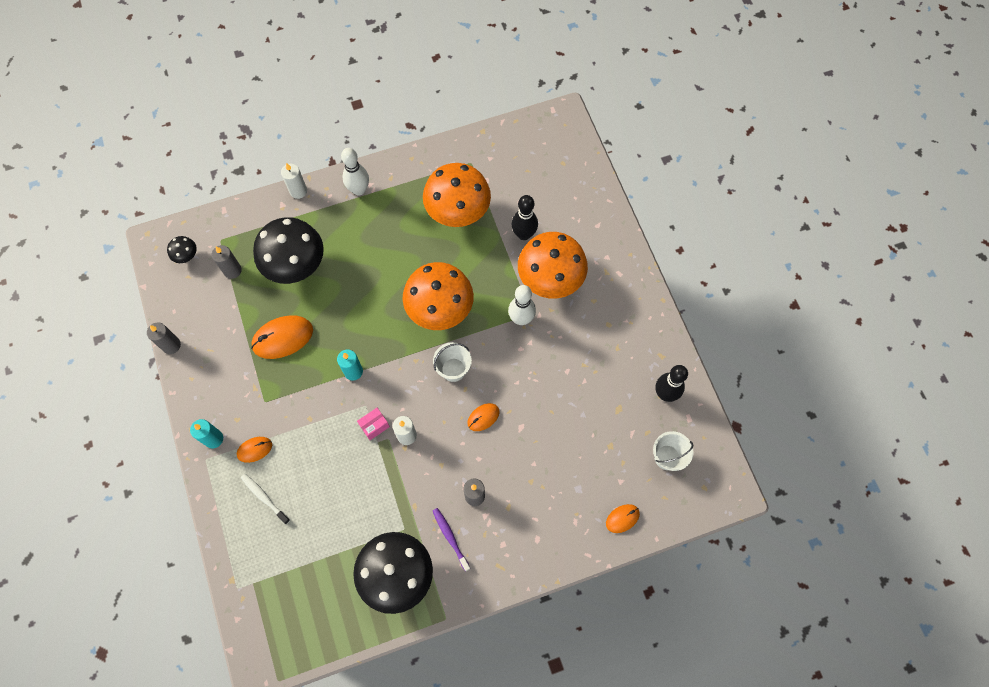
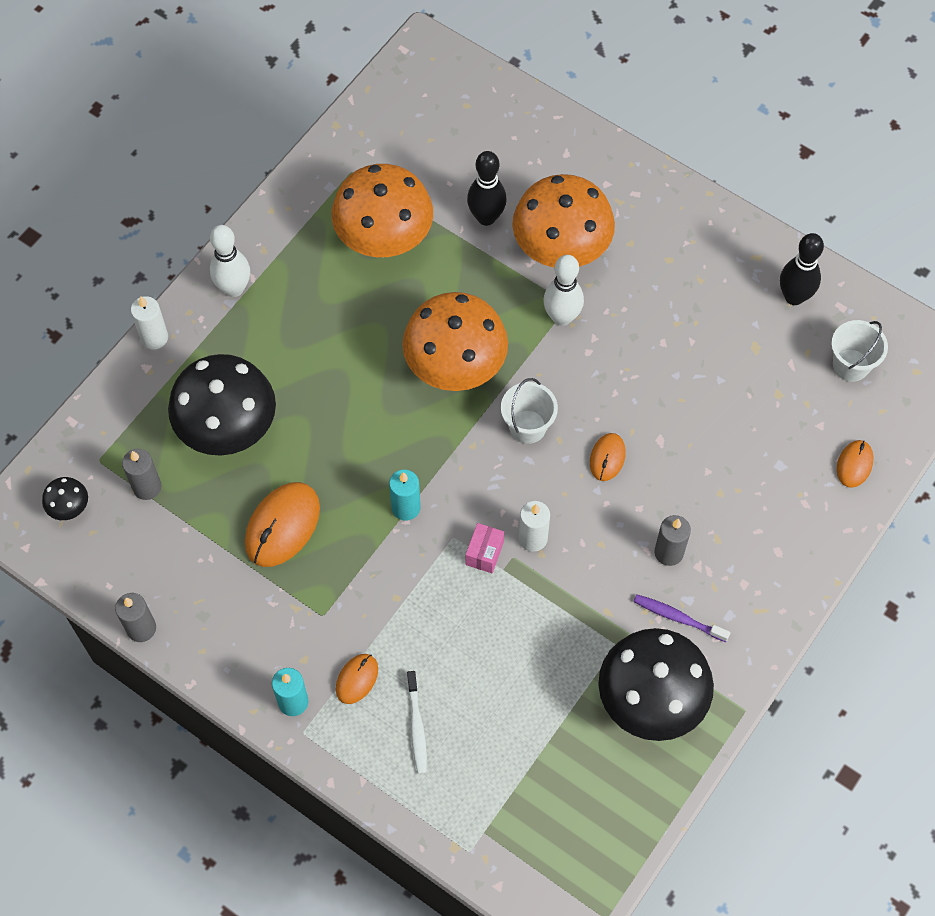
camera: 35 degrees left, 5 degrees down
white toothbrush [241,474,290,524] -> white toothbrush turned 105 degrees counterclockwise [407,671,427,774]

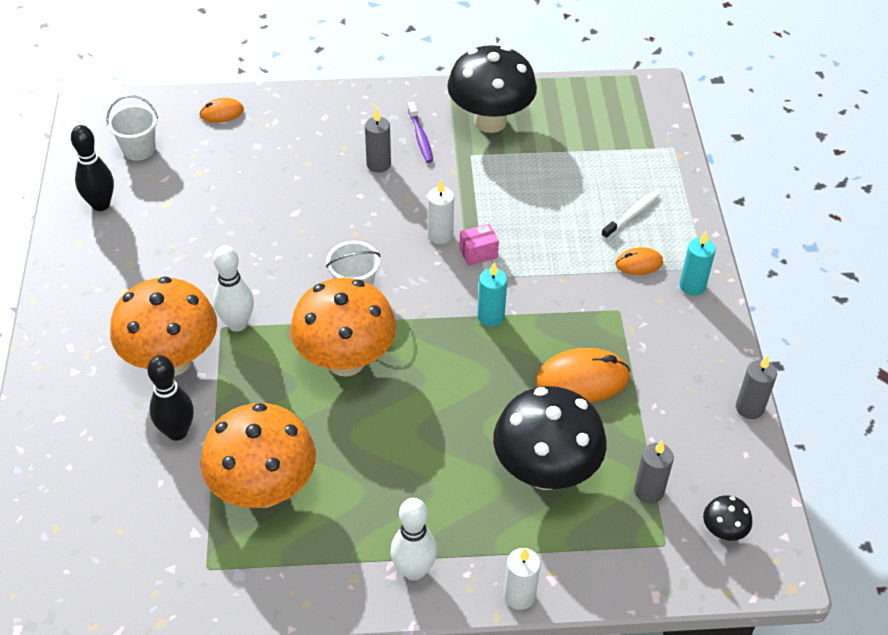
camera: 130 degrees left, 15 degrees down
orange mouse [590,433,626,481] -> none

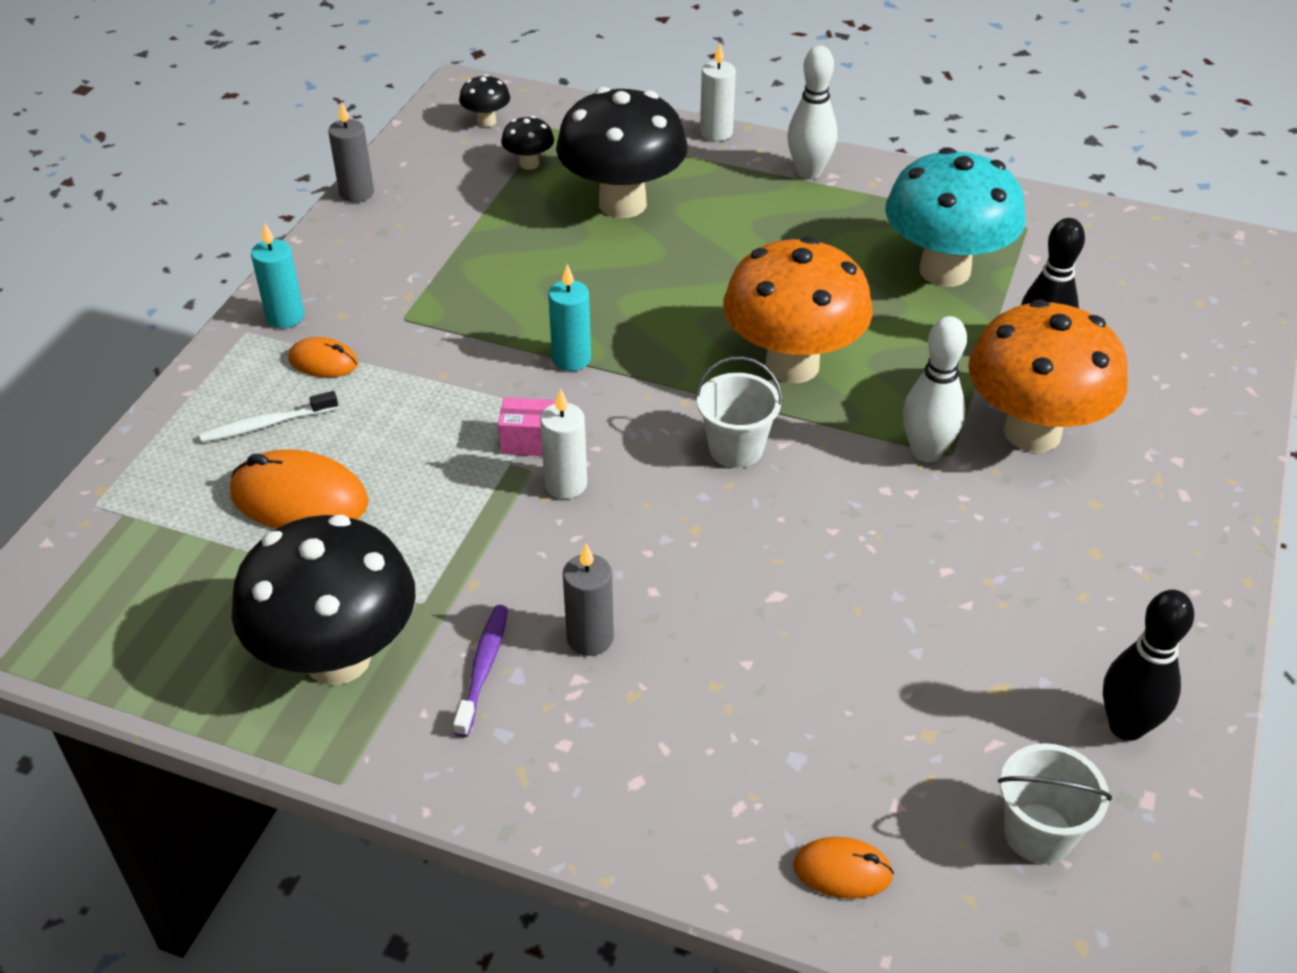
camera: 155 degrees left, 5 degrees down
orange mushroom [200,403,316,508] -> turquoise mushroom [885,147,1025,287]
orange mouse [536,348,630,403] -> orange mouse moved to [230,449,369,529]
grey candle [634,441,674,504] -> black mushroom [501,116,554,170]

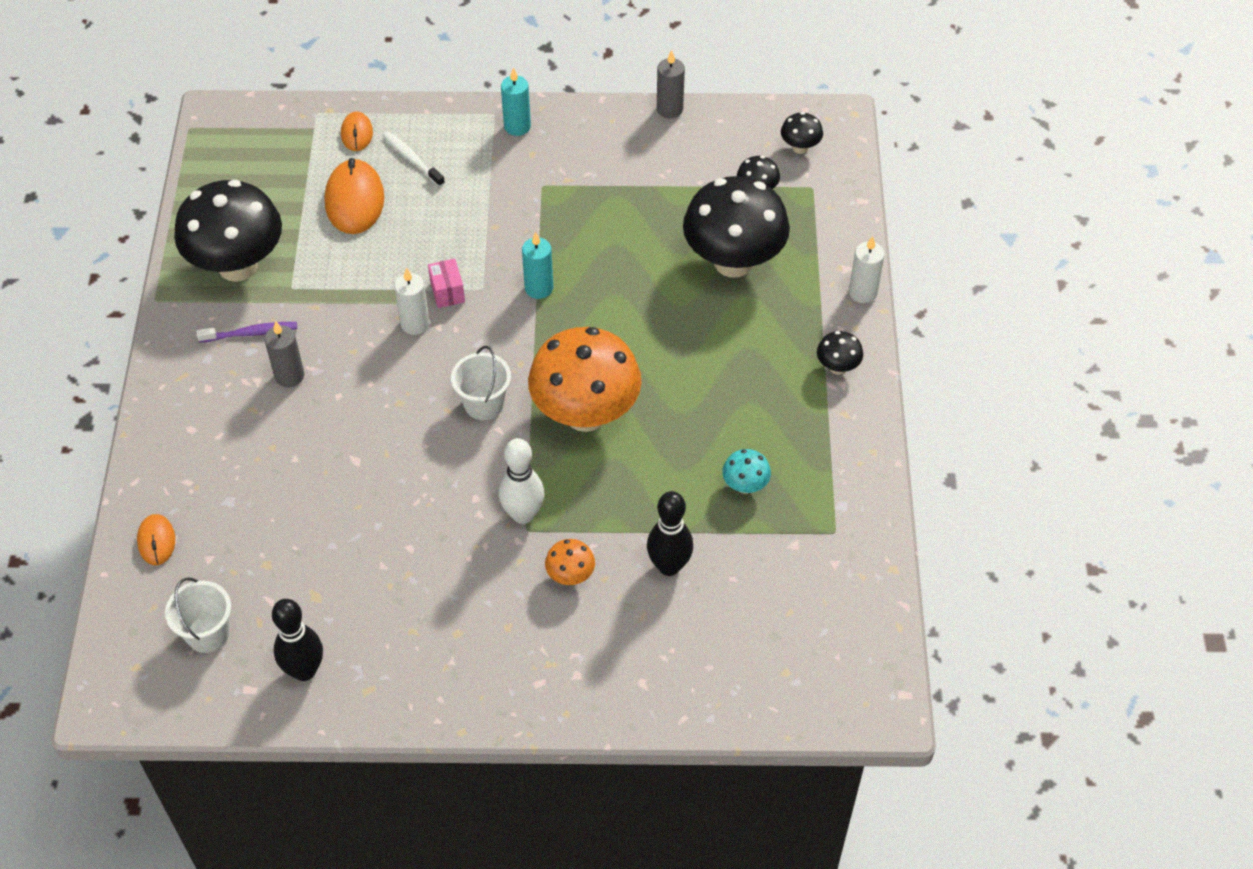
camera: 70 degrees right, 10 degrees up
orange mouse [288,337,358,377] -> orange mouse moved to [341,112,373,151]
white bowling pin [788,46,837,179] -> black mushroom [817,331,863,374]
turquoise mushroom [885,147,1025,287] -> turquoise mushroom [722,449,771,494], size x0.42
orange mushroom [968,299,1128,452] -> orange mushroom [545,539,595,585], size x0.42

